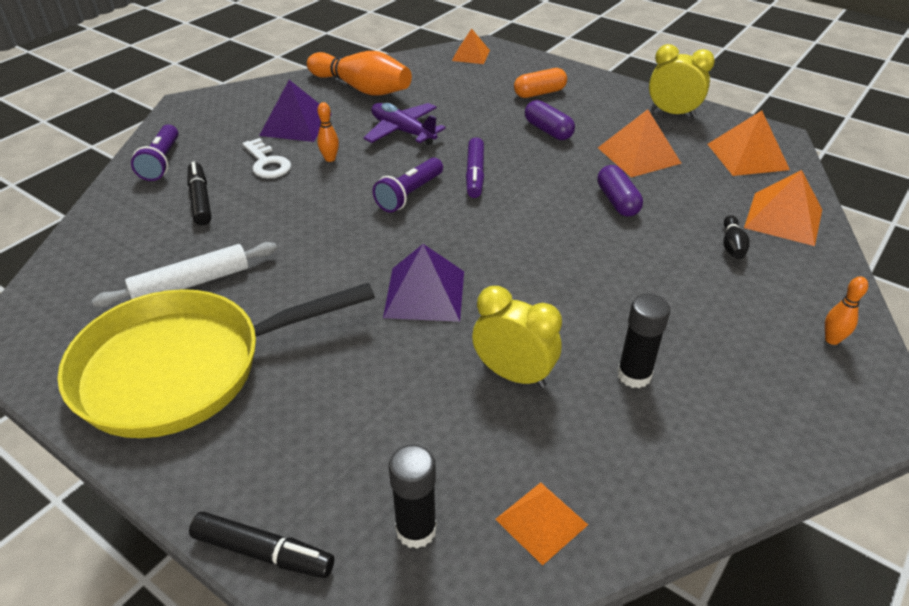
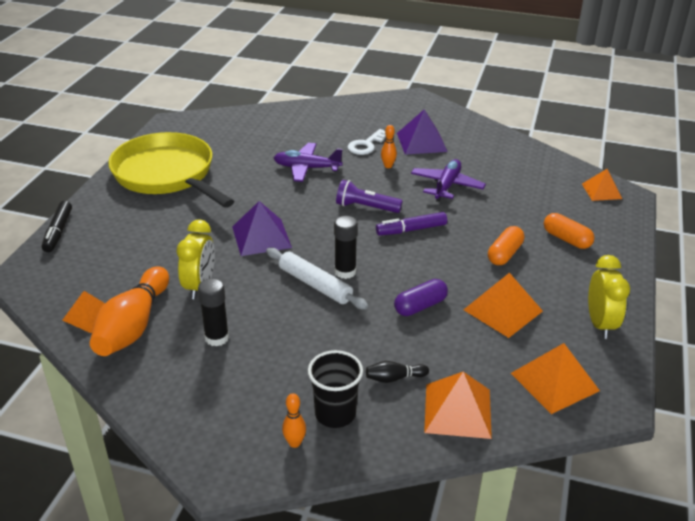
camera: 70 degrees right, 5 degrees down
white rolling pin [92,242,277,308] -> white rolling pin moved to [266,247,368,309]
purple flashlight [131,125,179,181] -> none
black marker [187,162,211,225] -> none
orange bowling pin [307,51,412,96] -> orange bowling pin moved to [90,266,169,356]
black glue stick [389,445,437,549] -> black glue stick moved to [334,216,358,279]
purple capsule [525,100,575,140] -> orange capsule [488,226,524,265]
none -> purple plane [274,143,343,182]
none -> black cup [308,350,363,428]

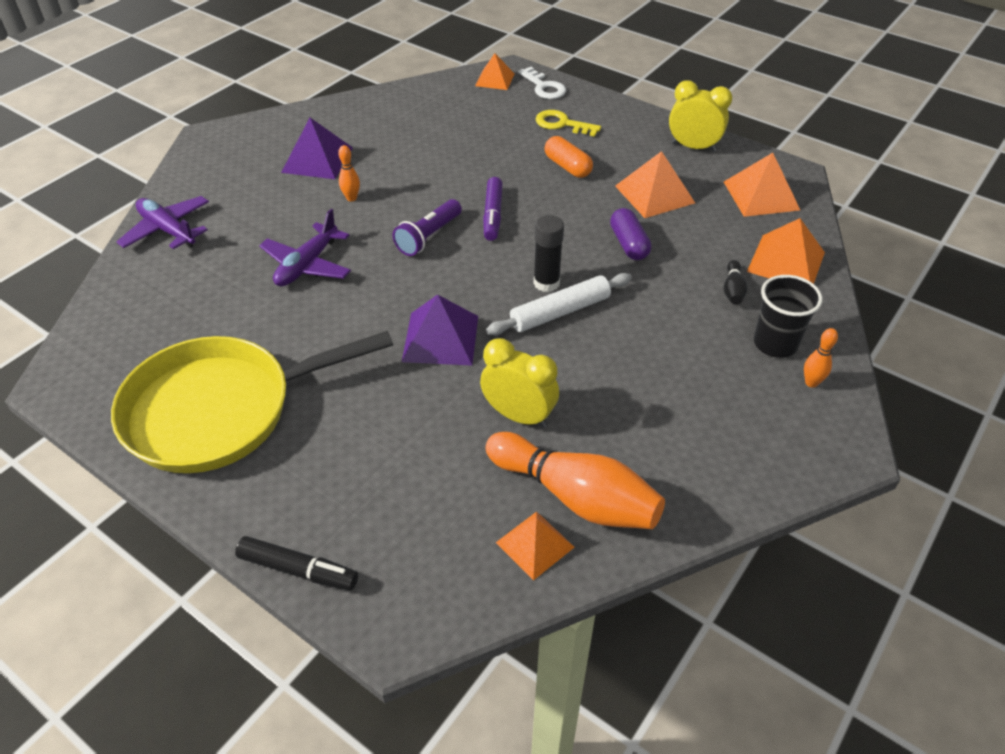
camera: 70 degrees left, 10 degrees up
black glue stick [198,278,229,346] -> none
white key [348,129,386,155] -> white key moved to [518,67,566,99]
purple plane [411,159,486,202] -> purple plane moved to [116,196,209,249]
orange capsule [544,213,595,249] -> yellow key [535,110,601,137]

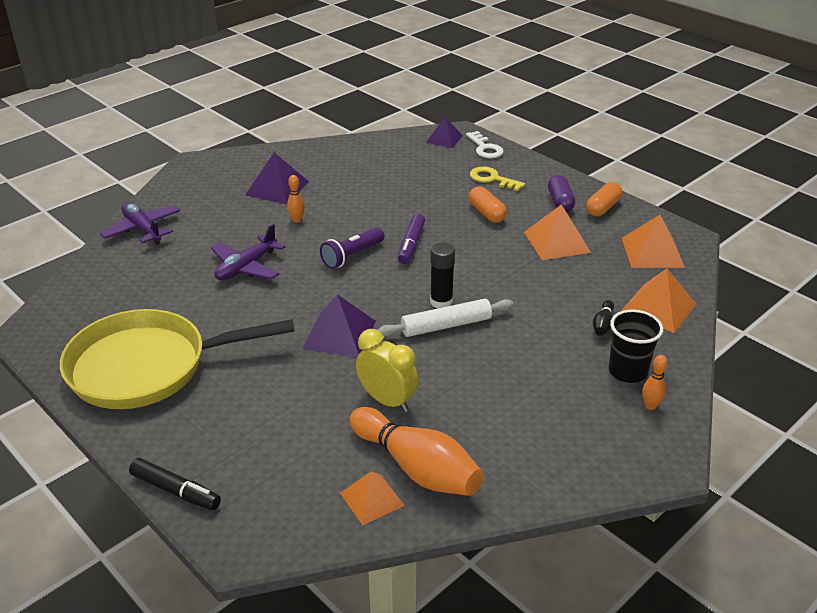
camera: 10 degrees right, 10 degrees down
orange pyramid [475,53,515,90] -> purple pyramid [426,117,463,148]
purple capsule [610,208,651,260] -> purple capsule moved to [548,175,575,212]
yellow clock [669,80,732,152] -> orange capsule [586,182,622,216]

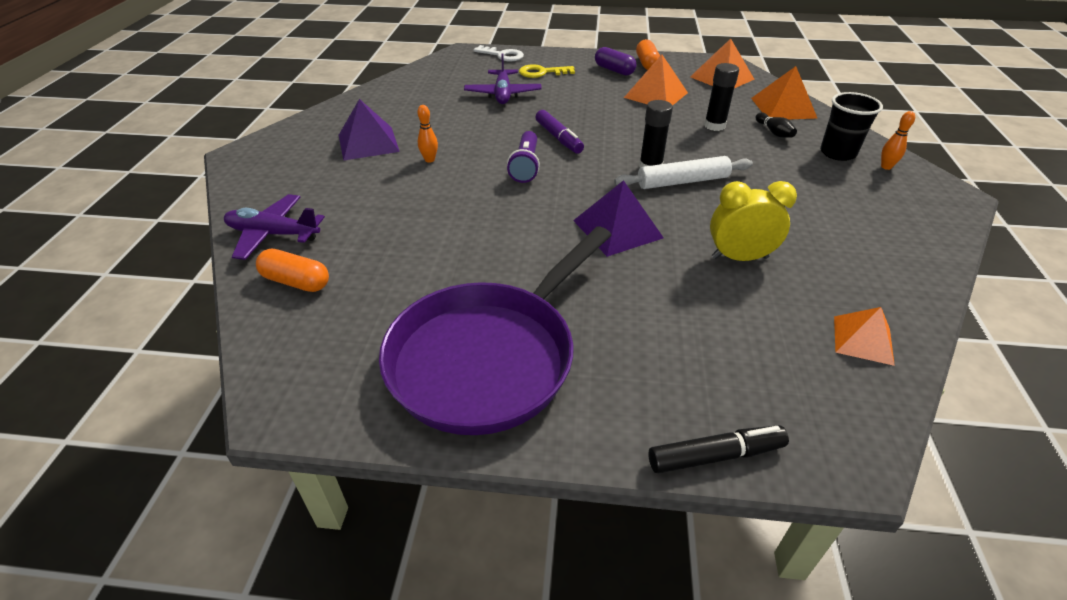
camera: 40 degrees left, 5 degrees up
yellow pan [60,309,295,409] -> purple pan [379,226,611,435]
purple plane [211,224,285,280] -> purple plane moved to [464,53,542,104]
orange bowling pin [350,407,483,496] -> none
white rolling pin [378,299,514,337] -> white rolling pin turned 45 degrees clockwise [614,156,753,189]
purple pyramid [426,117,463,148] -> none
orange capsule [469,186,507,223] -> orange capsule moved to [256,249,329,292]
none -> black glue stick [704,63,739,131]

